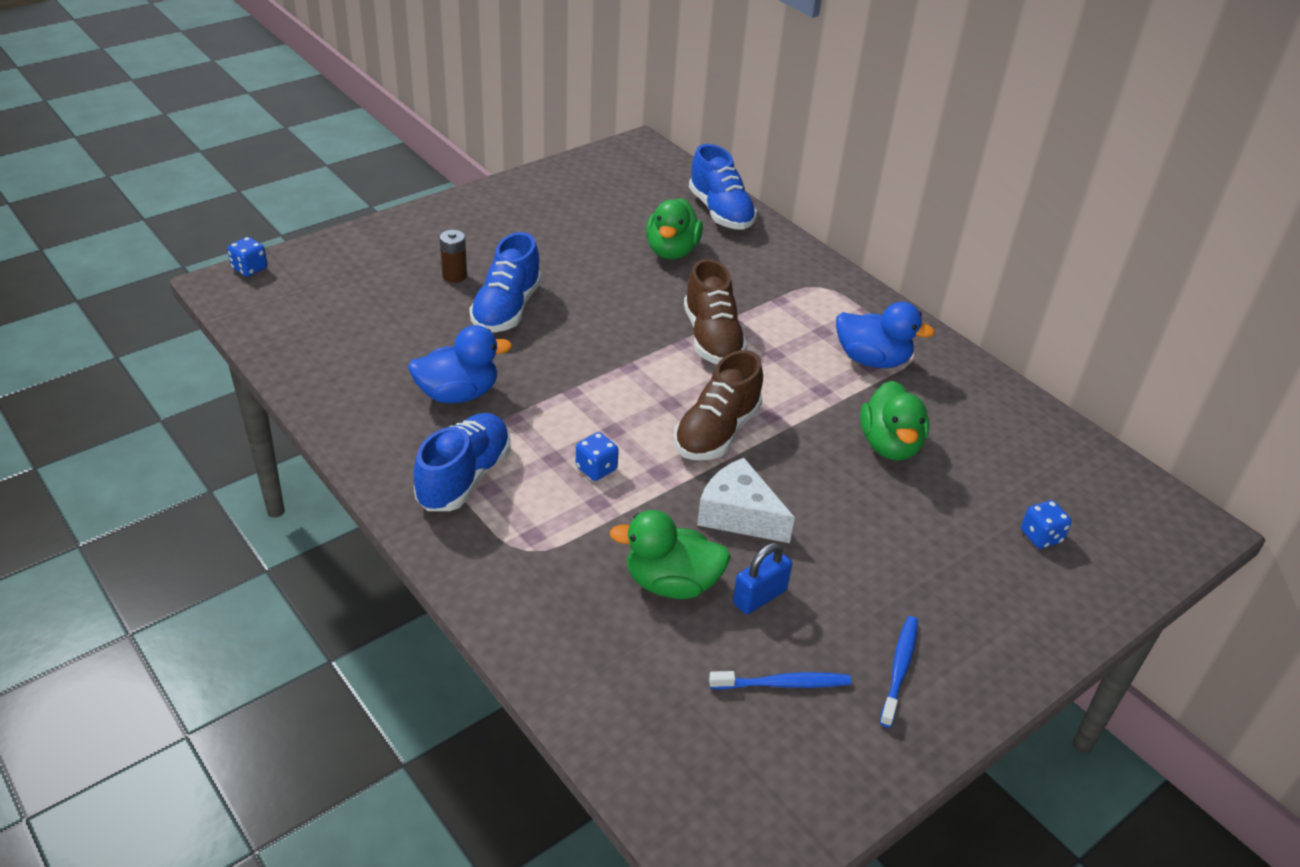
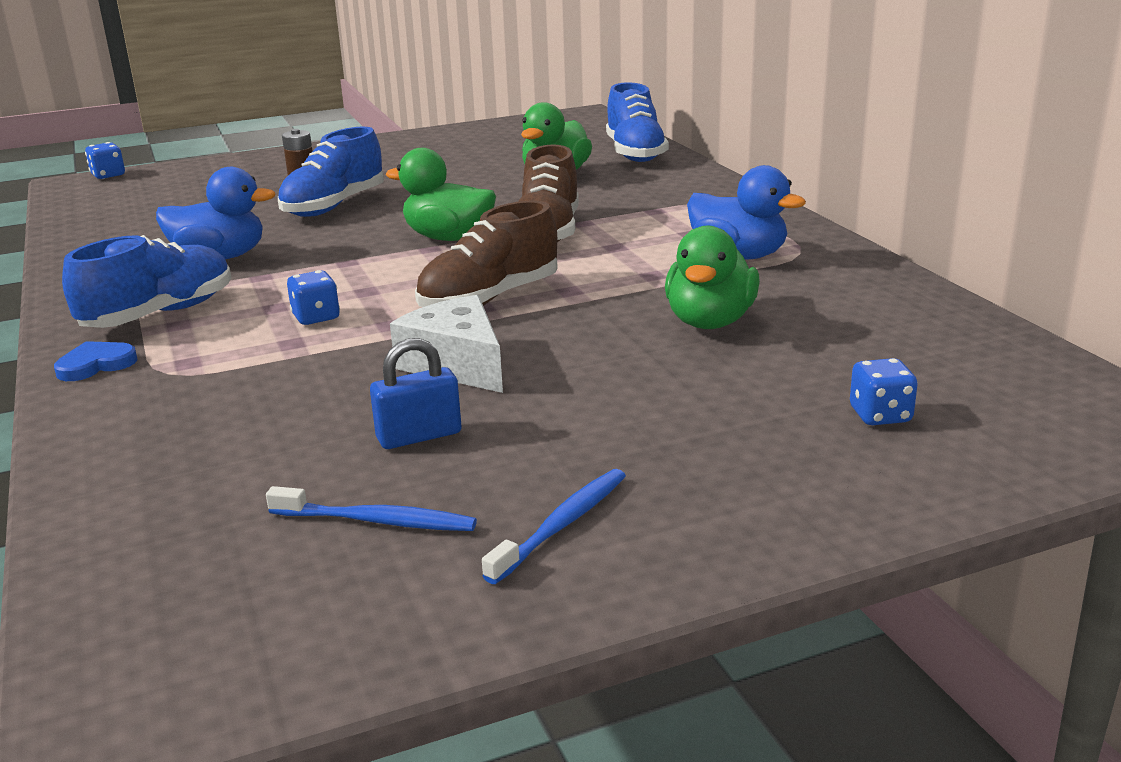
camera: 20 degrees right, 15 degrees down
green duck [609,510,731,599] -> green duck moved to [385,148,496,241]
none -> blue heart [54,341,138,381]

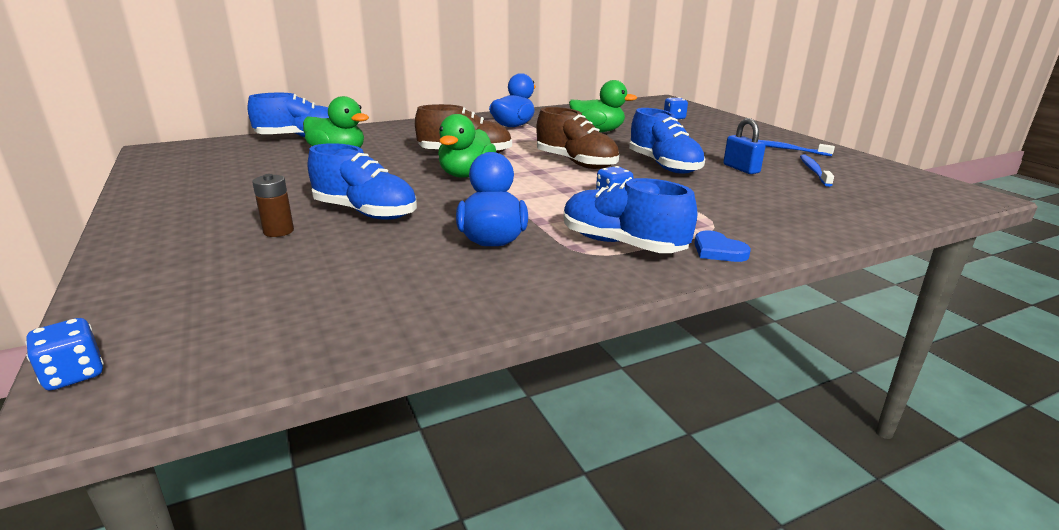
camera: 95 degrees left, 0 degrees up
white cheese [390,295,503,393] -> blue shoe [629,108,705,173]

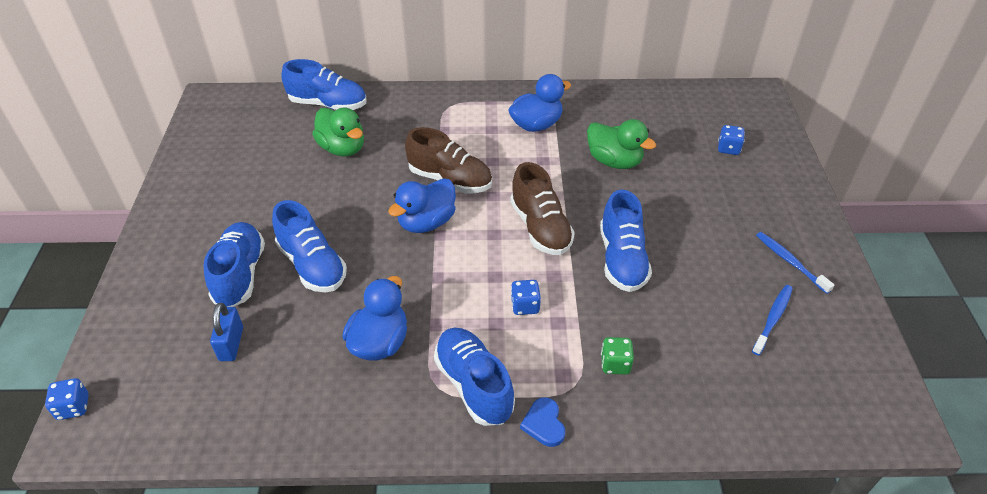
camera: 25 degrees right, 20 degrees up
brown battery [252,174,294,237] -> blue shoe [204,222,265,307]
green duck [438,114,496,178] -> blue duck [388,178,456,233]
blue padlock [723,118,766,174] -> blue padlock moved to [210,303,243,361]
none -> green dice [601,337,634,375]

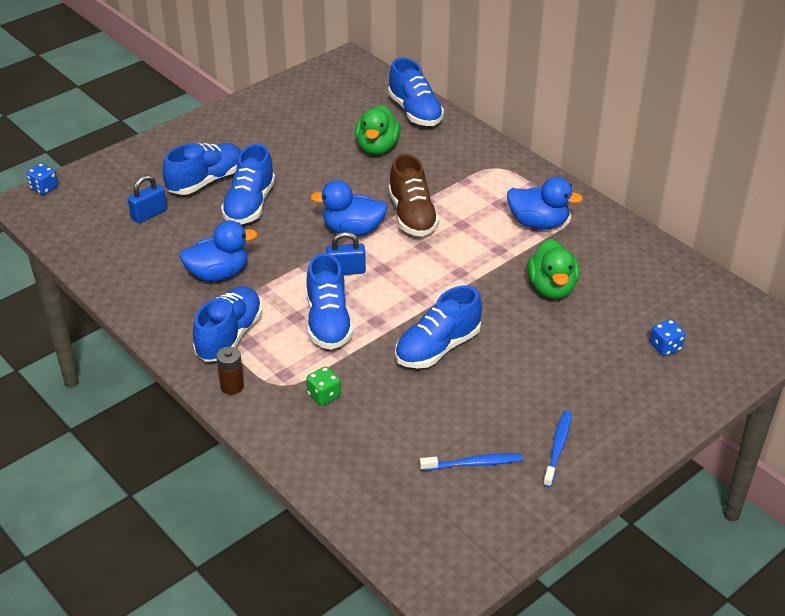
camera: 50 degrees right, 5 degrees down
brown shoe [510,162,575,255] -> none
blue dice [511,280,541,315] -> blue shoe [306,253,353,350]
blue heart [520,397,565,447] -> brown battery [216,347,244,395]
none -> blue padlock [326,232,366,275]

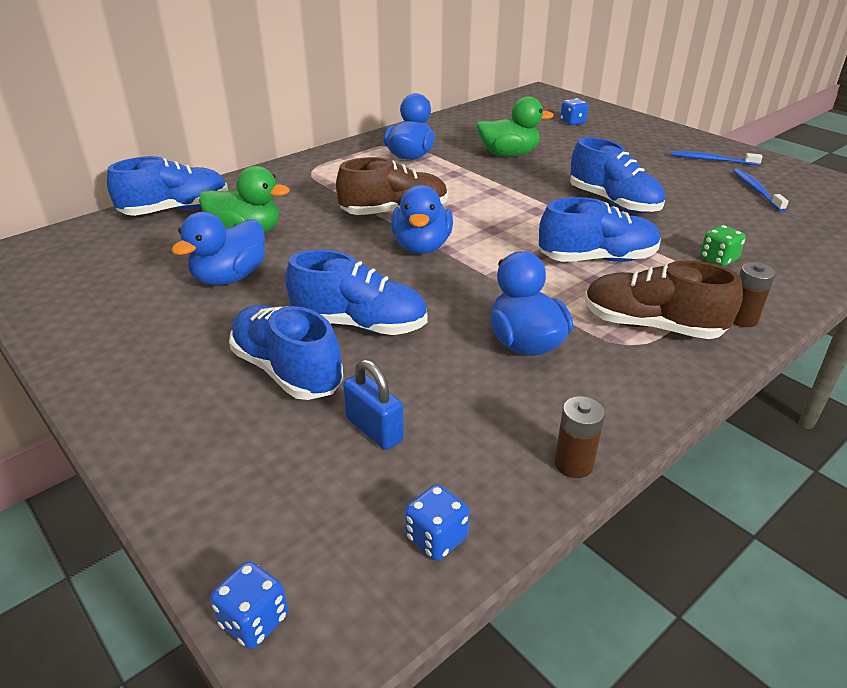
camera: 90 degrees left, 5 degrees down
blue shoe [193,286,263,362] -> brown shoe [585,261,743,339]
blue padlock [326,232,366,275] -> none
none -> blue duck [171,212,265,285]
none -> blue dice [405,484,469,560]
none -> brown battery [554,396,605,478]

